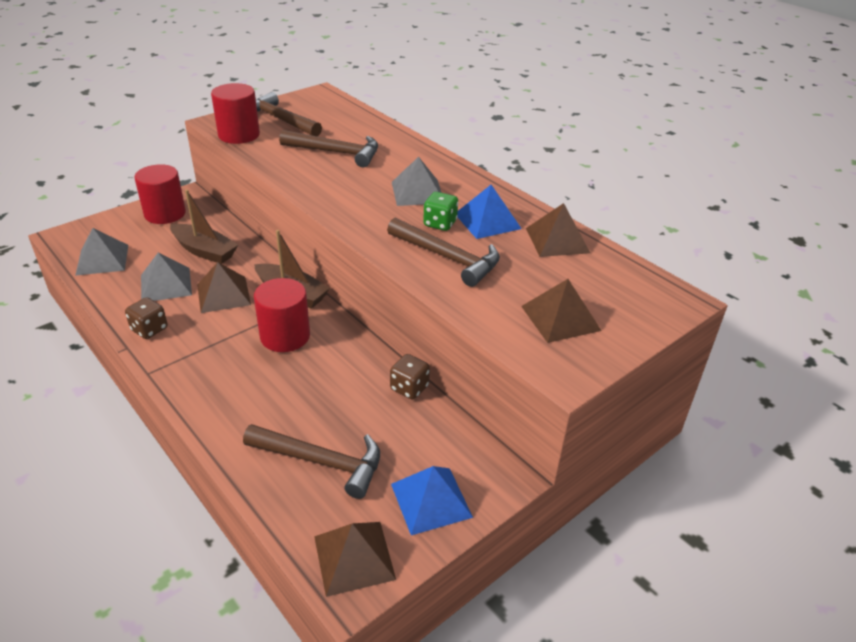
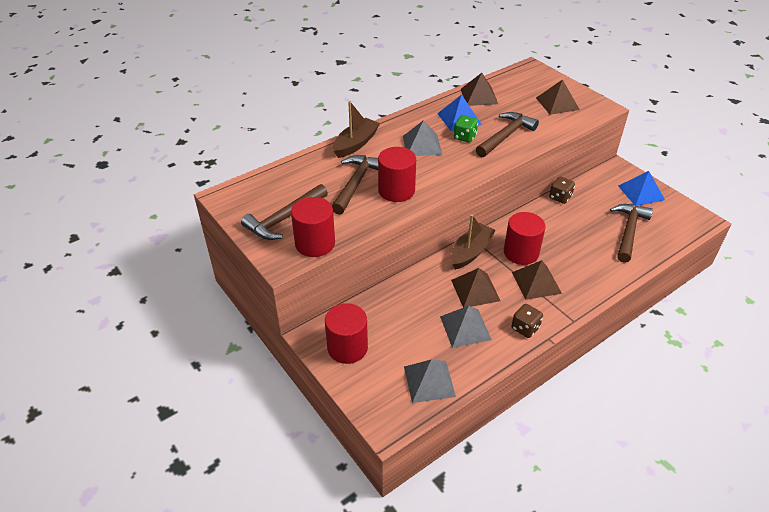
camera: 85 degrees left, 5 degrees up
brown boat [170,190,238,264] -> brown boat moved to [333,101,380,158]
brown pyramid [314,522,396,597] -> brown pyramid moved to [512,260,562,300]
none -> red cylinder [378,147,416,202]

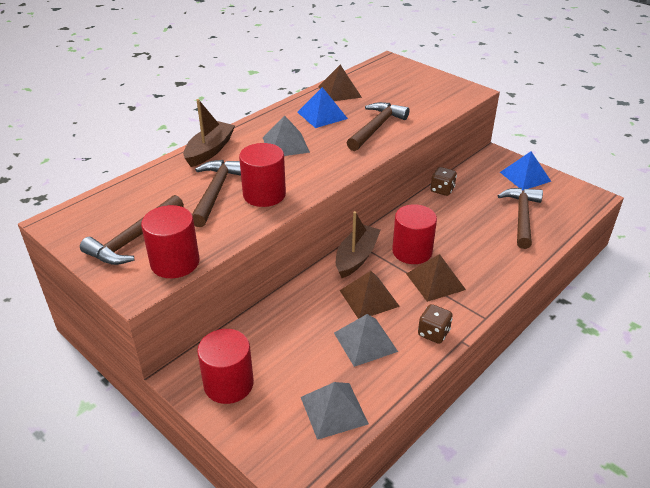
camera: 10 degrees left, 5 degrees down
green dice [454,115,478,143] -> none
brown pyramid [536,80,580,115] -> none

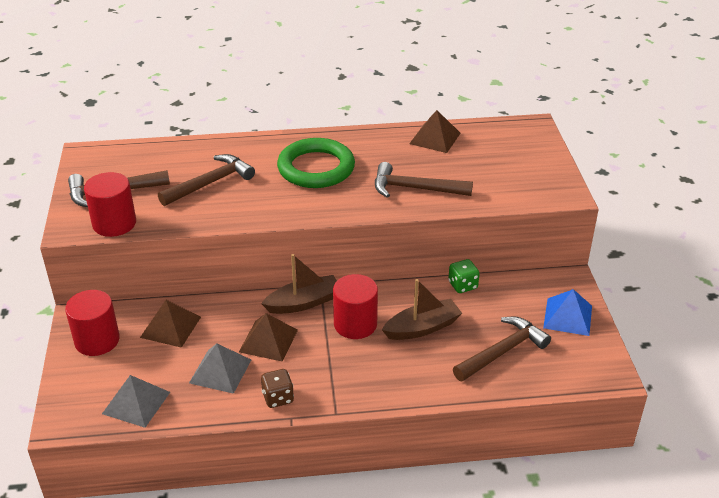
camera: 40 degrees right, 0 degrees up
brown boat [183,99,235,167] -> brown boat moved to [382,279,462,340]
red cylinder [239,143,286,207] -> none
grey pyramid [263,115,310,156] -> green ring [277,138,355,188]
blue pyramid [298,87,348,128] -> none
brown hammer [347,102,409,151] -> brown hammer turned 150 degrees counterclockwise [375,162,473,198]
brown pyramid [406,254,466,302] -> brown pyramid moved to [140,300,201,348]
brown dice [430,167,457,196] -> green dice [448,259,480,293]

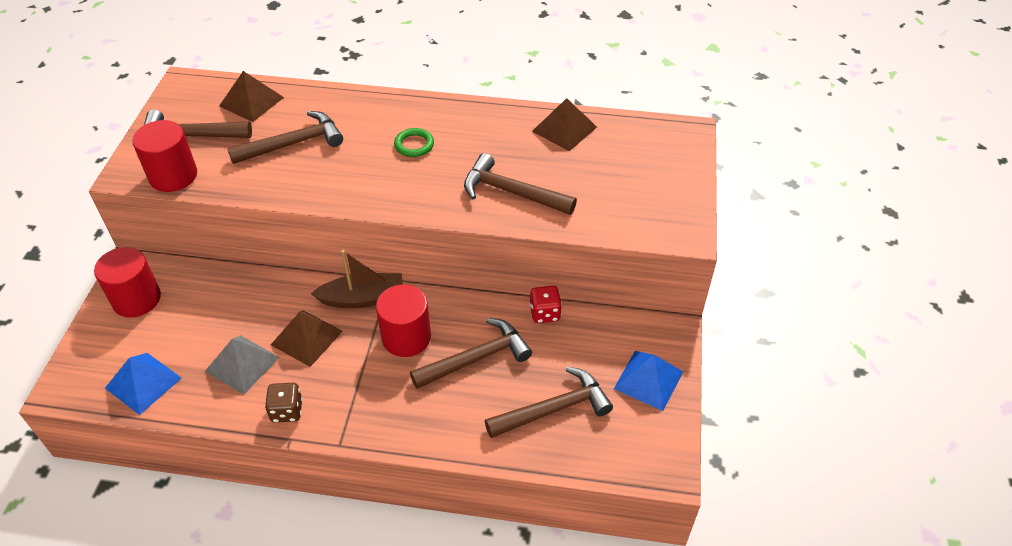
camera: 15 degrees right, 10 degrees up
grey pyramid [102,375,170,428] -> blue pyramid [105,353,182,415]
brown pyramid [140,300,201,348] -> brown pyramid moved to [219,71,284,122]
green ring [277,138,355,188] -> green ring [394,128,434,157], size x0.45
brown boat [382,279,462,340] -> brown hammer [410,318,532,389]
green dice [448,259,480,293] -> red dice [529,286,562,323]

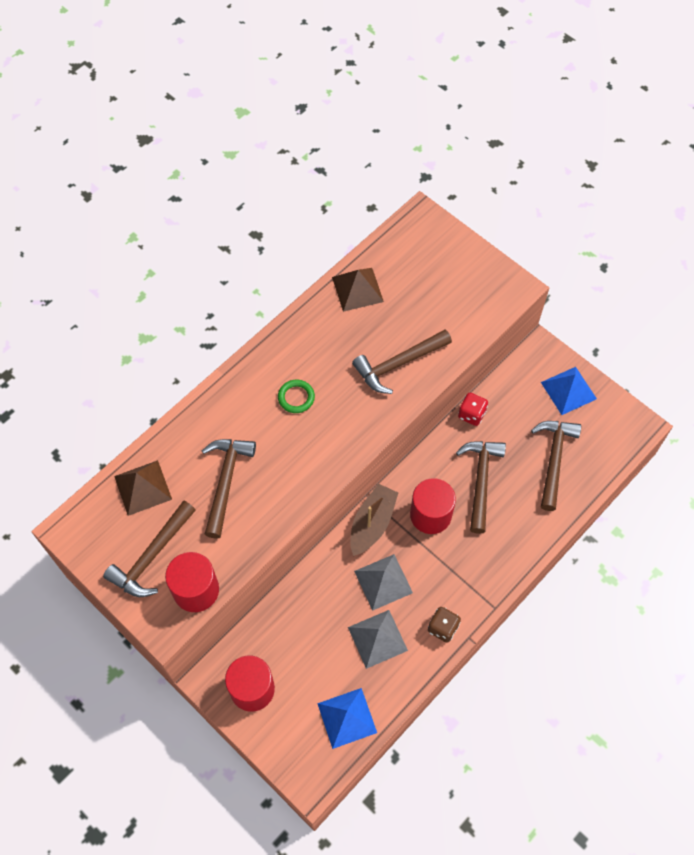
camera: 55 degrees left, 15 degrees up
brown pyramid [271,310,343,367] -> grey pyramid [354,554,413,611]

